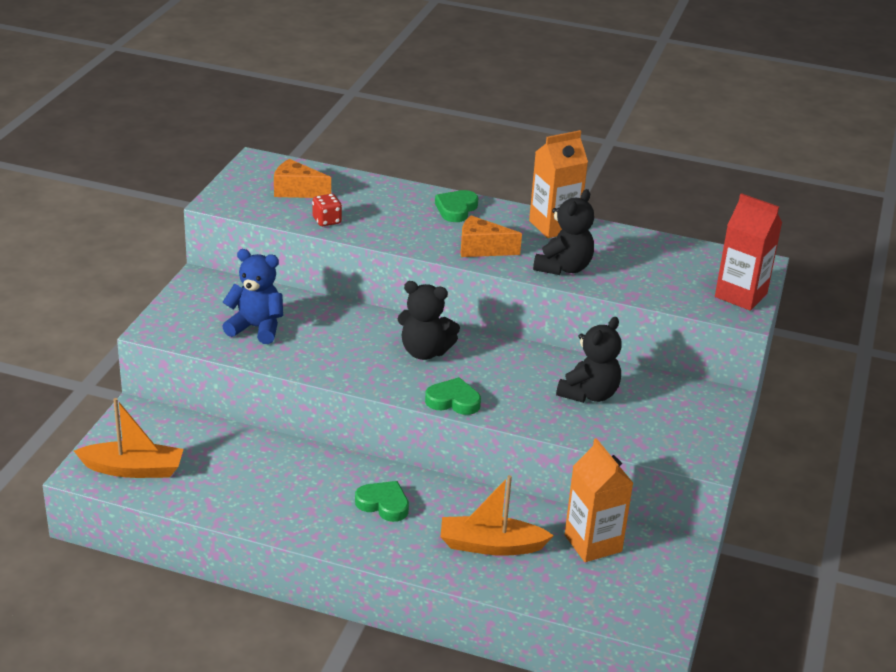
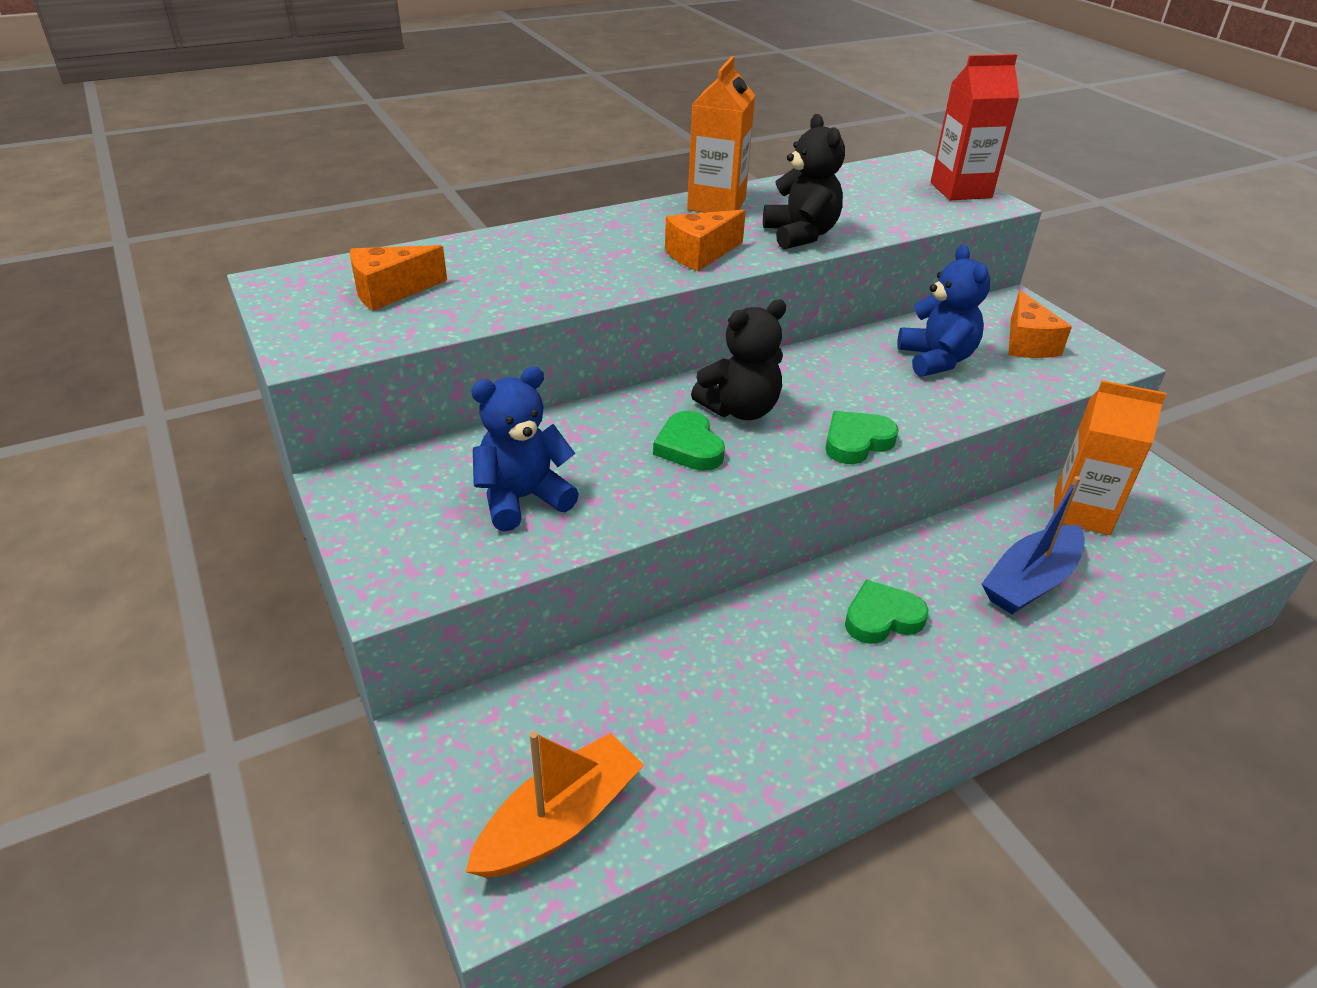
camera: 45 degrees left, 5 degrees up
red dice [312,194,342,226] -> none
green heart [435,190,478,222] -> green heart moved to [653,411,725,471]
orange boat [440,475,554,556] -> blue boat [982,476,1085,614]
black teddy bear [556,317,622,403] -> blue teddy bear [897,245,990,377]
none -> orange cheese [1008,290,1072,358]

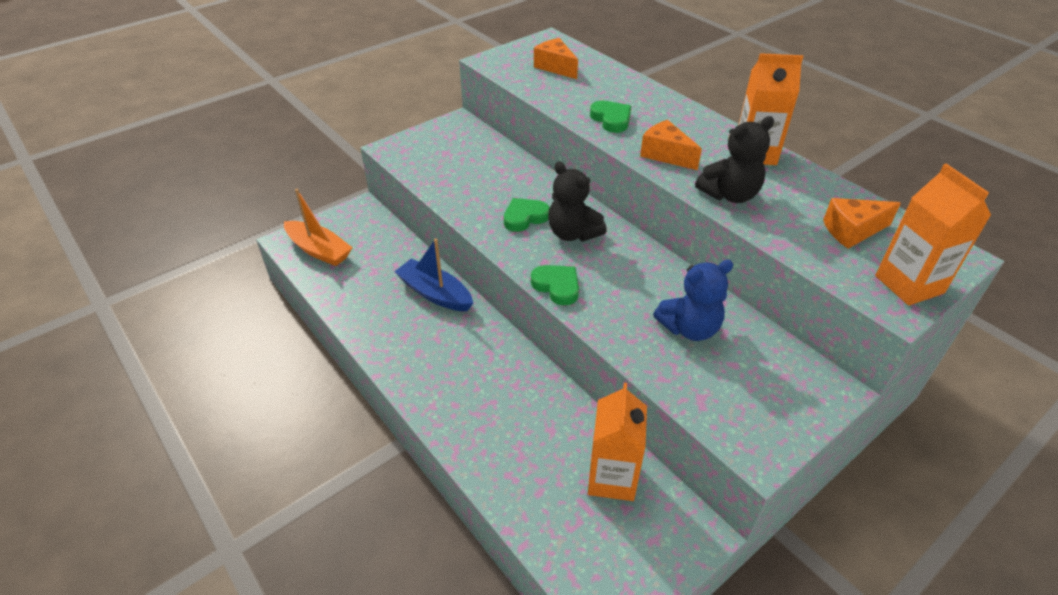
camera: 80 degrees right, 5 degrees up
blue teddy bear [471,366,579,531] -> none
green heart [845,580,929,644] -> green heart moved to [590,101,631,133]
red carton [931,54,1020,200] -> orange carton [875,163,991,306]
blue boat [982,476,1085,614] -> blue boat moved to [394,239,473,311]
orange cheese [1008,290,1072,358] -> orange cheese moved to [823,198,901,249]

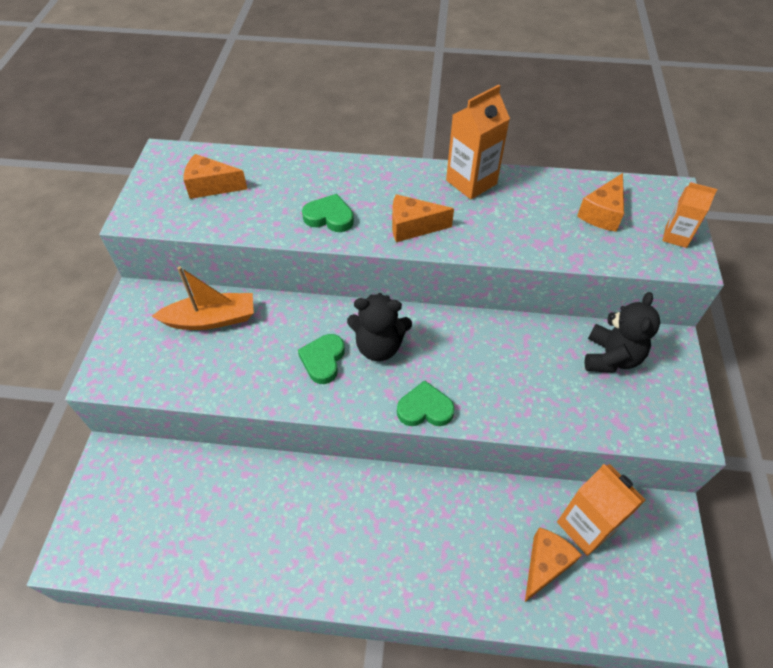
camera: 45 degrees left, 10 degrees up
orange boat [284,189,353,266] -> orange boat moved to [152,266,254,330]
blue boat [394,239,473,311] -> none
blue teddy bear [653,260,733,341] -> none
black teddy bear [695,116,774,203] -> black teddy bear moved to [585,292,660,373]
orange carton [875,163,991,306] -> orange carton [662,182,717,248], size x0.61
none -> orange cheese [525,527,582,602]

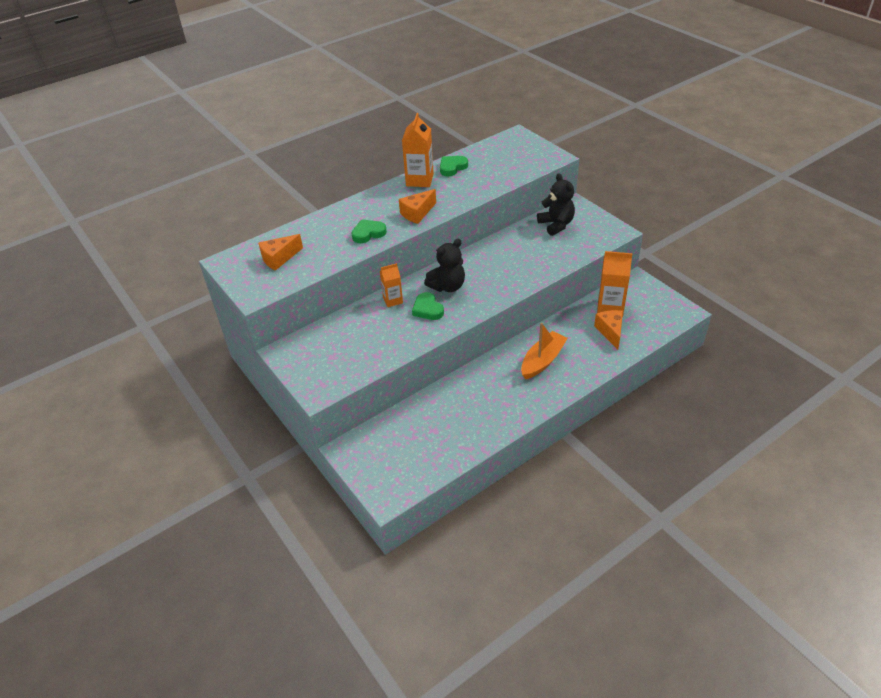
camera: 40 degrees left, 10 degrees down
orange boat [152,266,254,330] -> orange boat moved to [521,323,568,379]
green heart [397,380,455,426] -> green heart moved to [440,156,468,177]
orange cheese [577,173,624,232] -> none
orange carton [662,182,717,248] -> orange carton moved to [380,263,403,307]

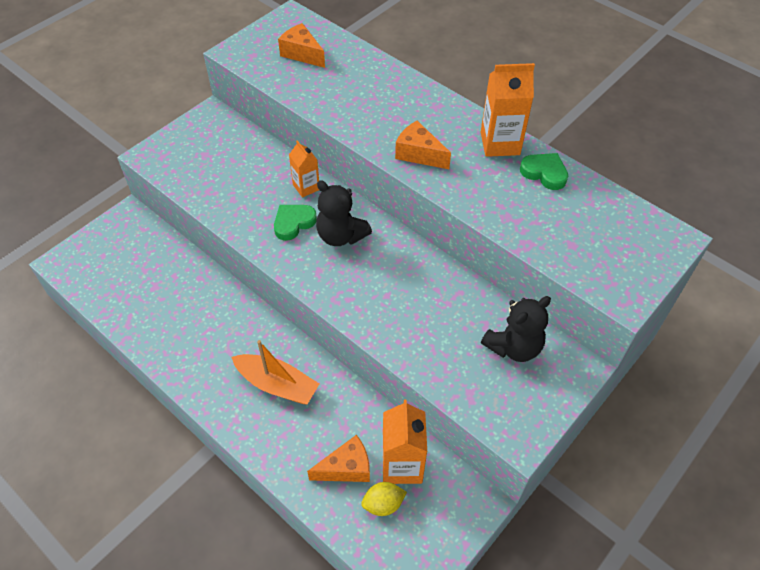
camera: 75 degrees right, 10 degrees up
green heart [351,219,387,243] -> none
none -> yellow lemon [361,482,407,516]

